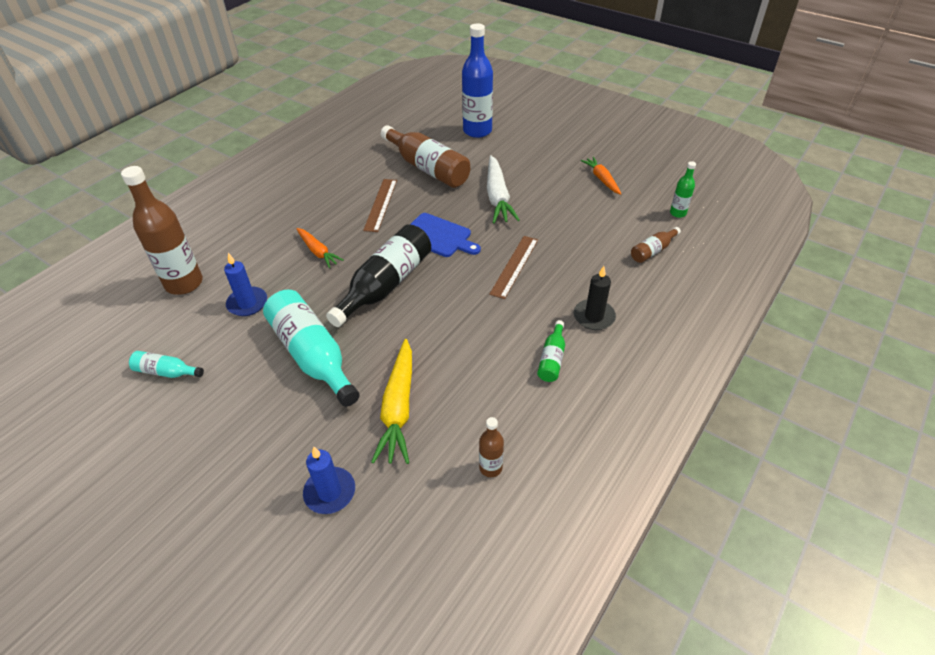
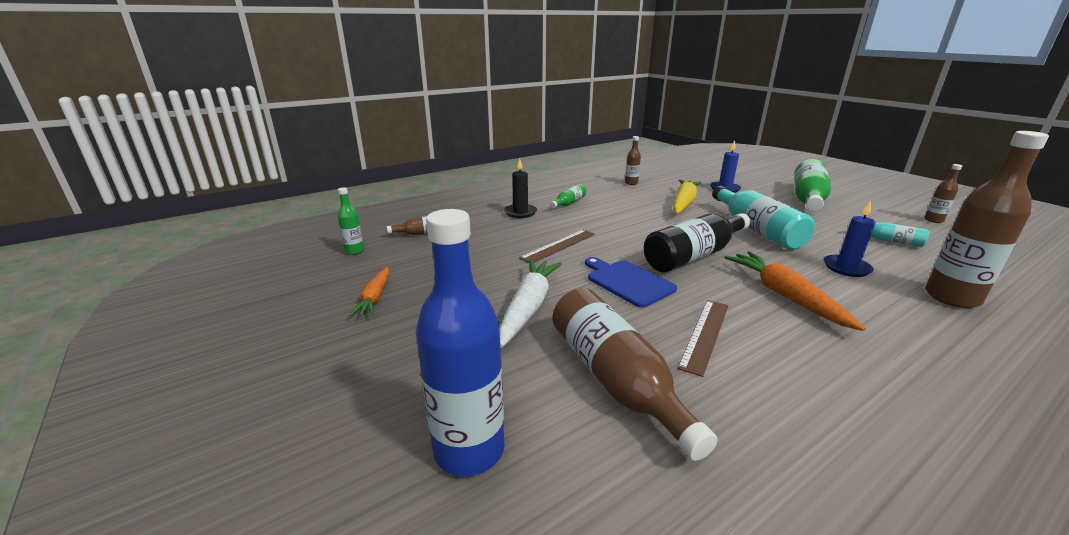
camera: 160 degrees left, 20 degrees down
orange carrot [296,228,344,268] -> orange carrot [724,251,866,331], size x1.64
none -> green bottle [795,159,831,211]
none -> brown bottle [925,164,962,223]

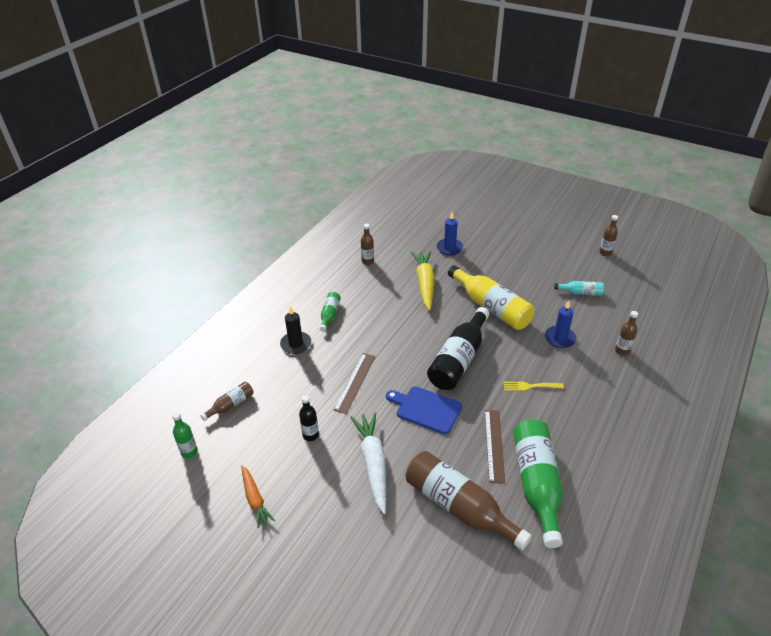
camera: 25 degrees left, 15 degrees up
blue bottle [416,209,504,476] -> none
turquoise bottle [712,186,815,250] -> yellow bottle [448,265,534,330]
orange carrot [724,251,866,331] -> yellow fork [503,382,564,391]
green bottle [795,159,831,211] -> green bottle moved to [513,419,563,548]
brown bottle [925,131,1049,308] -> brown bottle [615,311,638,356], size x0.48
none -> black bottle [299,395,319,441]

